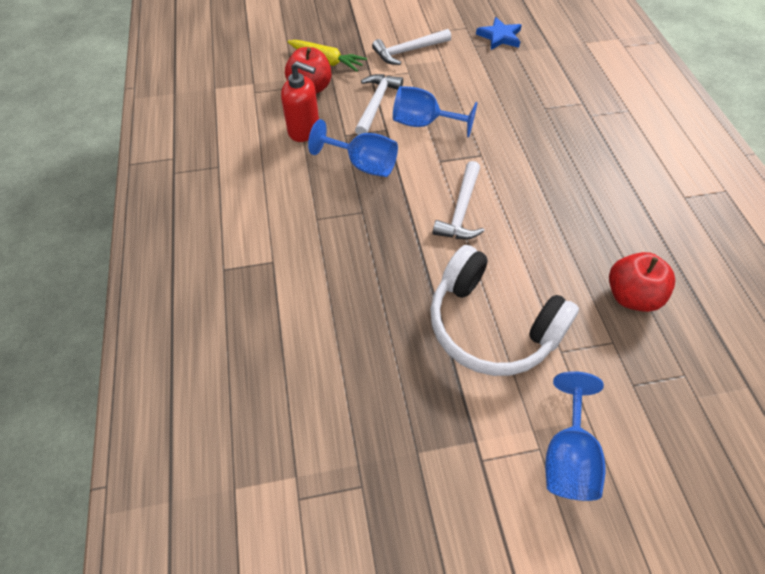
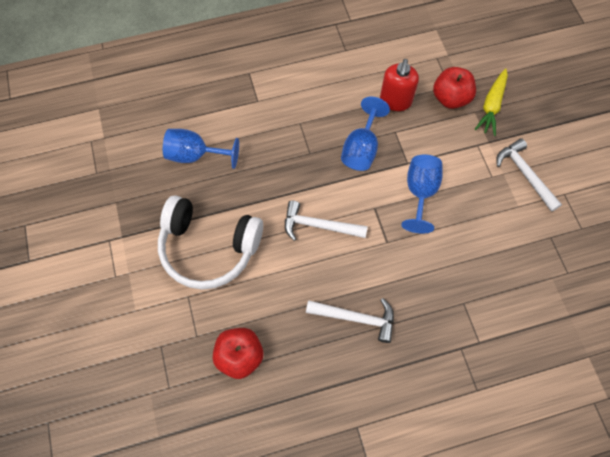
camera: 85 degrees right, 10 degrees up
white hammer [355,74,403,135] -> white hammer moved to [306,298,394,343]
white headphones [430,245,579,376] -> white headphones turned 105 degrees counterclockwise [158,195,263,290]
blue star [476,17,522,50] -> none
blue goblet [545,371,605,501] -> blue goblet moved to [163,129,239,169]

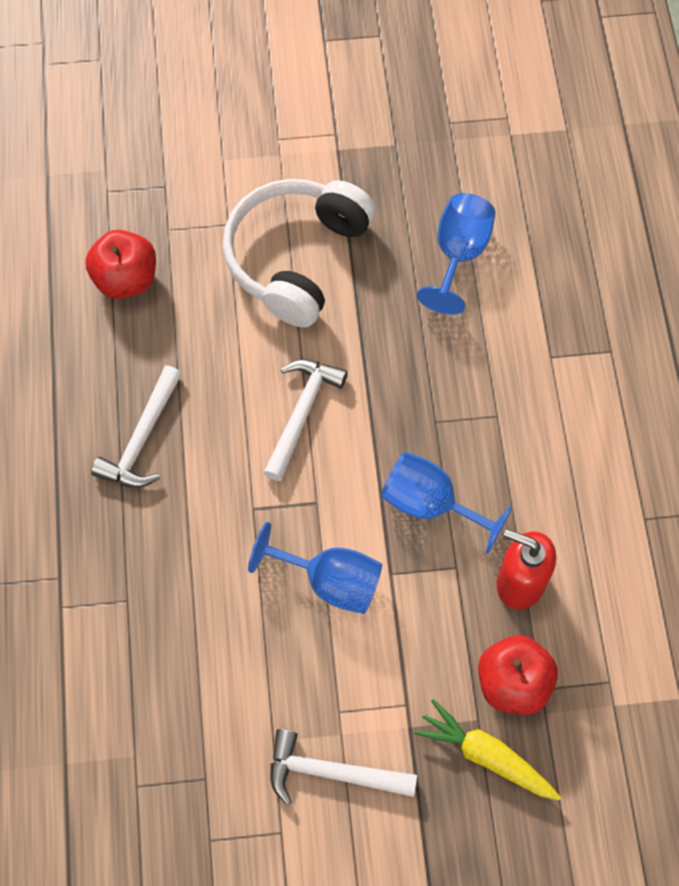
camera: 100 degrees right, 0 degrees up
white hammer [496,138,562,212] -> white hammer turned 150 degrees counterclockwise [270,729,417,805]

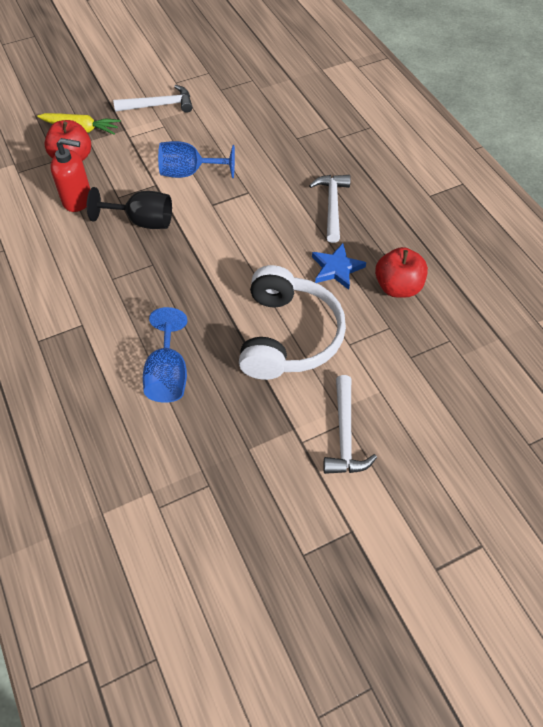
camera: 160 degrees right, 10 degrees down
white hammer [263,360,348,481] -> white hammer moved to [323,375,377,474]
blue goblet [381,452,512,554] -> black goblet [87,187,172,229]
none -> blue star [312,243,366,290]

